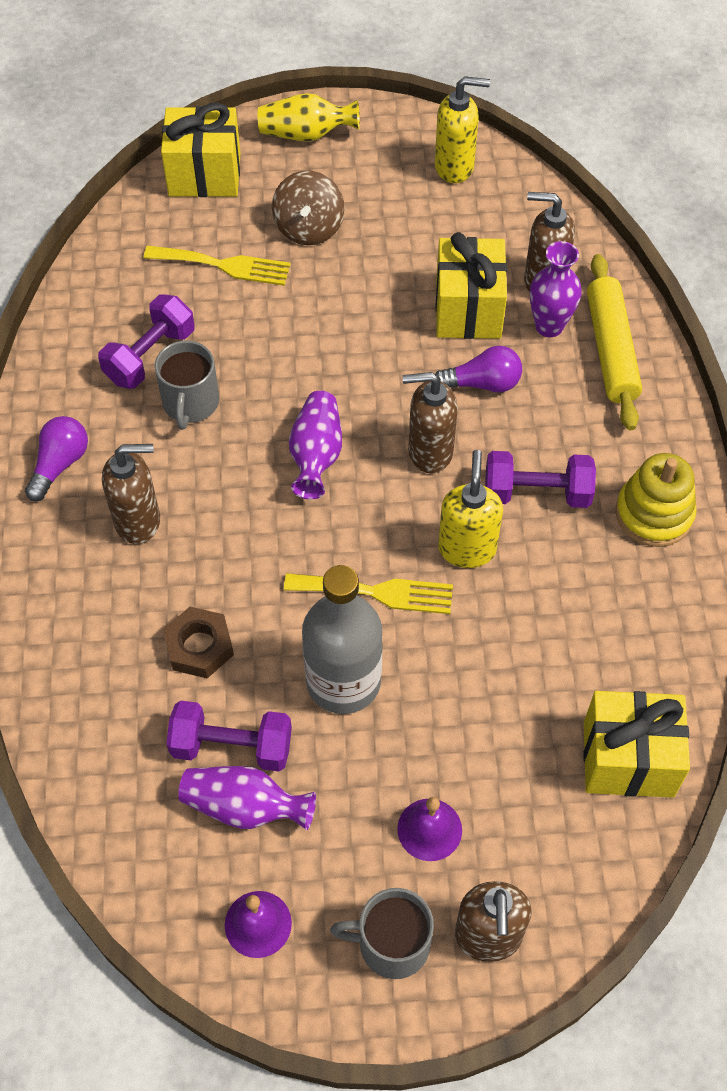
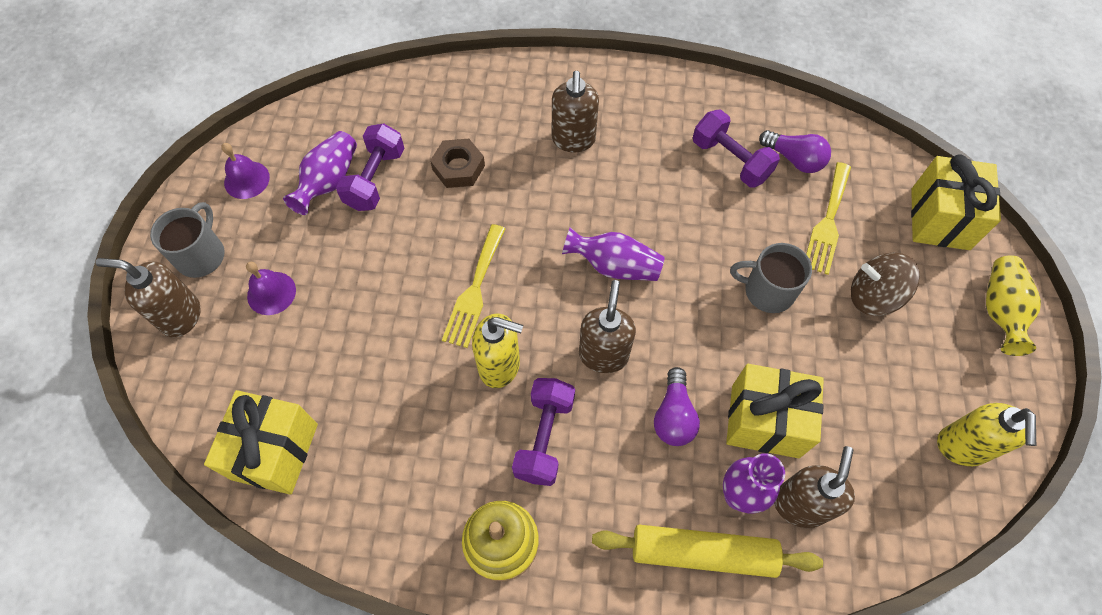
camera: 100 degrees right, 5 degrees up
purple light bulb [25,416,88,501] -> purple light bulb moved to [759,130,831,173]
grey mug [155,341,219,430] -> grey mug moved to [730,243,812,313]
grey bottle [302,565,383,714] -> none

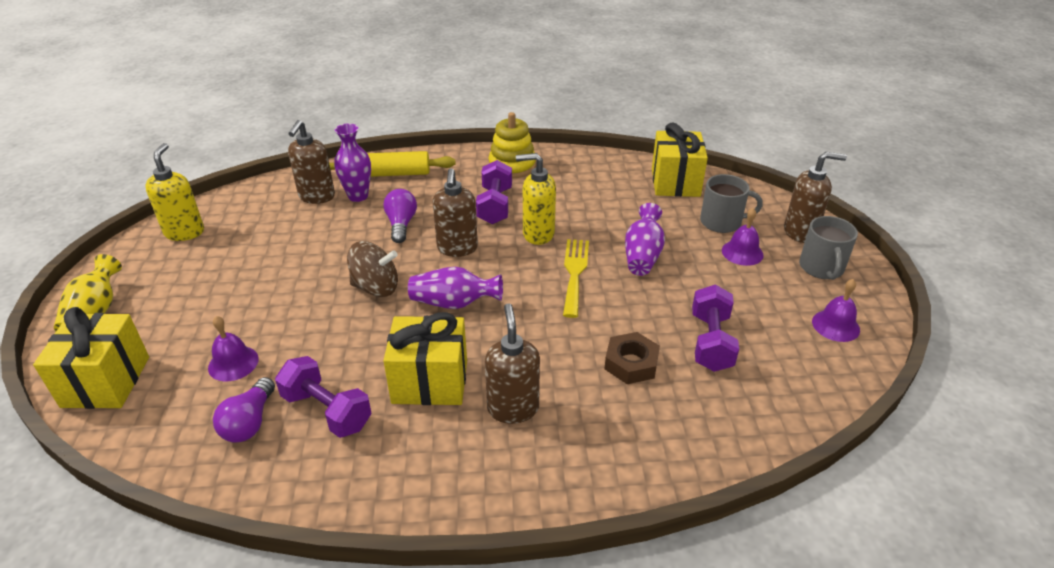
camera: 170 degrees right, 25 degrees down
purple vase [283,131,357,215] -> purple vase moved to [625,203,665,276]
yellow gift [726,364,824,458] -> yellow gift moved to [383,312,467,405]
grey mug [730,243,812,313] -> grey mug moved to [700,174,763,233]
purple light bulb [759,130,831,173] -> purple light bulb turned 105 degrees counterclockwise [213,377,275,443]
yellow fork [806,162,851,275] -> purple bell [208,316,259,381]
brown spinning top [851,253,920,316] -> brown spinning top moved to [347,241,398,297]

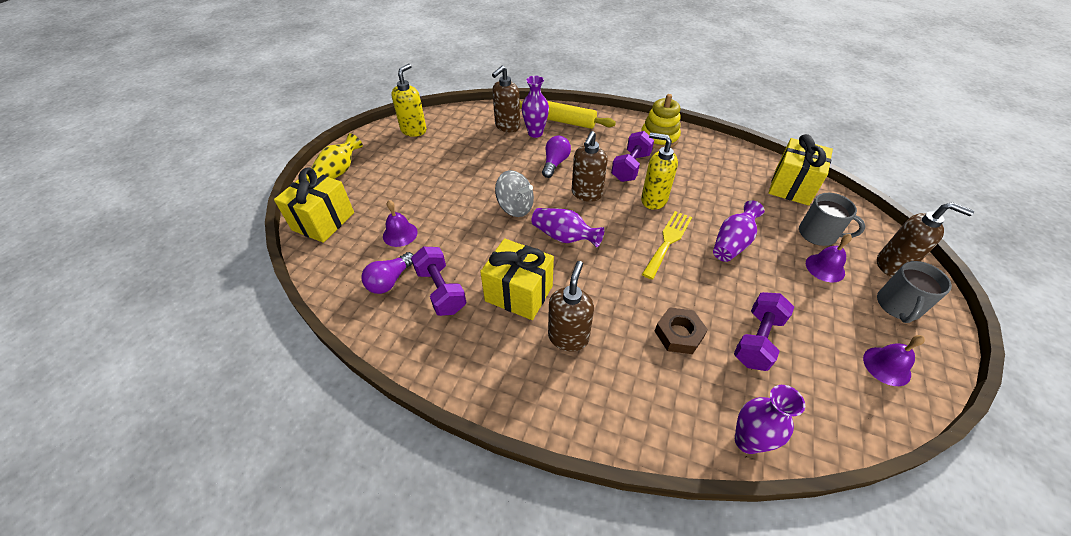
camera: 25 degrees right, 10 degrees up
brown spinning top [347,241,398,297] -> grey spinning top [495,170,534,217]
none -> purple vase [735,385,805,454]

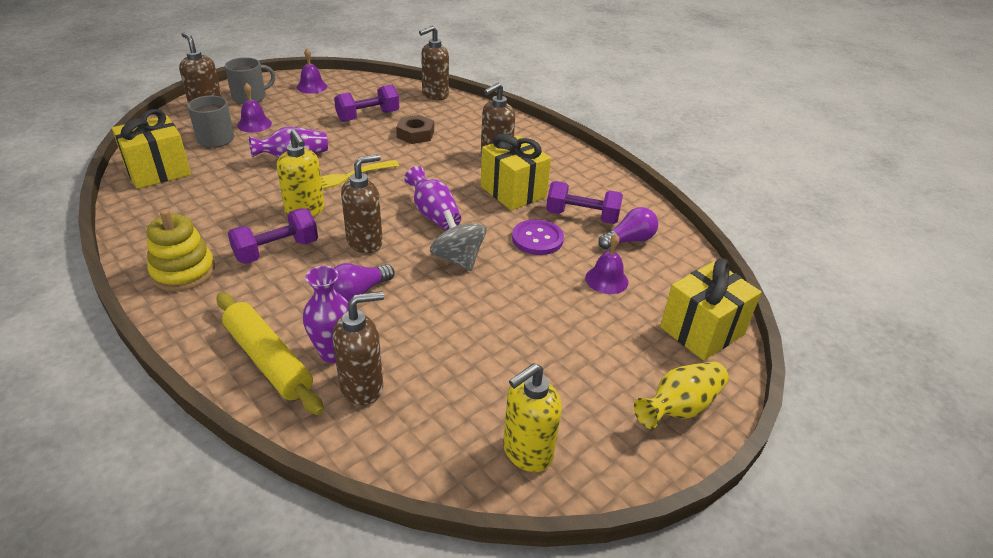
camera: 155 degrees left, 10 degrees down
purple dumbbell [411,247,467,316] -> purple dumbbell turned 75 degrees counterclockwise [546,181,623,224]
purple vase [735,385,805,454] -> brown soap dispenser [419,26,449,100]
none -> purple button [512,219,564,255]

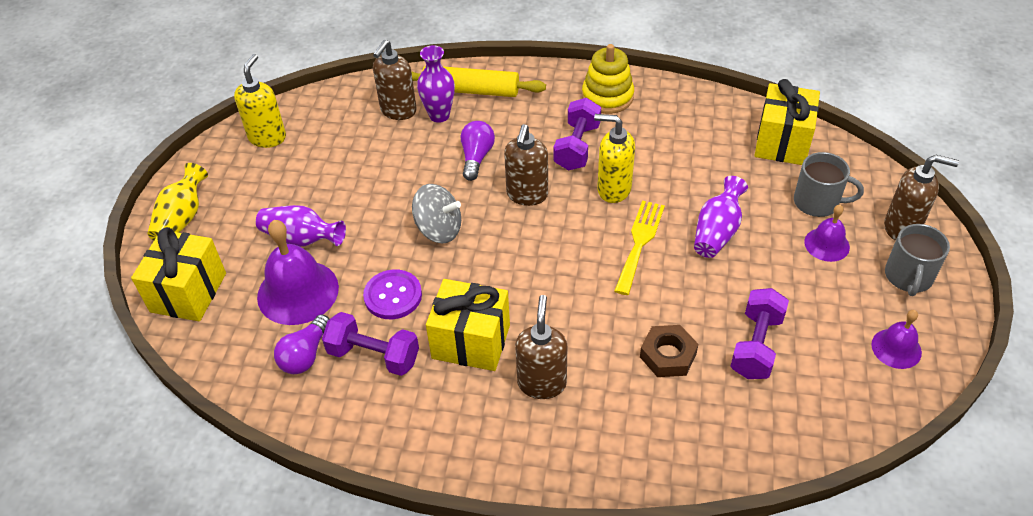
camera: 145 degrees right, 10 degrees up
purple vase [404,166,461,230] -> purple vase moved to [256,205,346,247]
brown soap dispenser [419,26,449,100] -> none
purple dumbbell [546,181,623,224] -> purple dumbbell turned 45 degrees clockwise [322,312,419,376]
purple bell [585,234,629,294] -> purple bell [257,220,339,325], size x1.80

